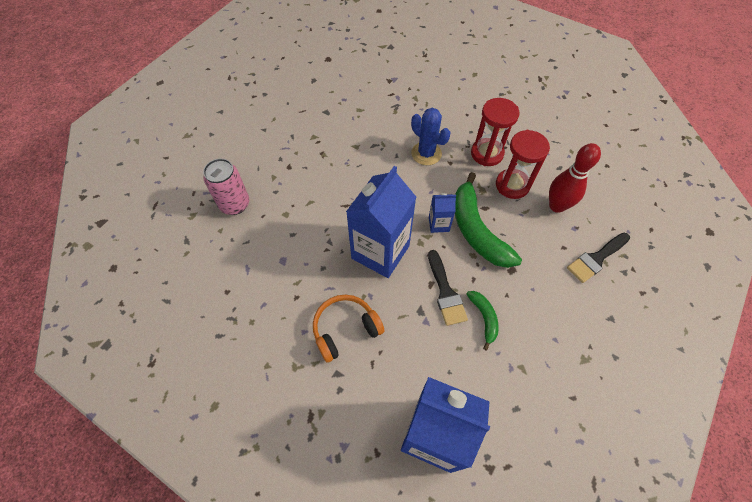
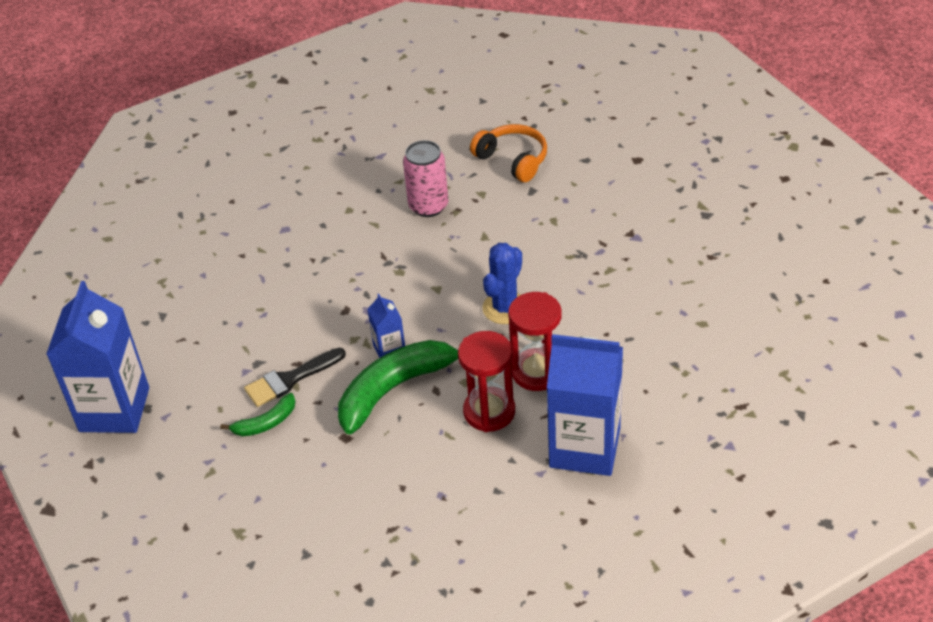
camera: 75 degrees right, 15 degrees down
pink can [203,158,249,215] -> pink can moved to [403,140,449,217]
orange headphones [313,295,384,363] -> orange headphones moved to [470,124,547,182]
blue carton [346,166,416,278] -> blue carton moved to [547,334,623,476]
red bowling pin [549,143,601,213] -> none
black brush [567,233,630,283] -> none

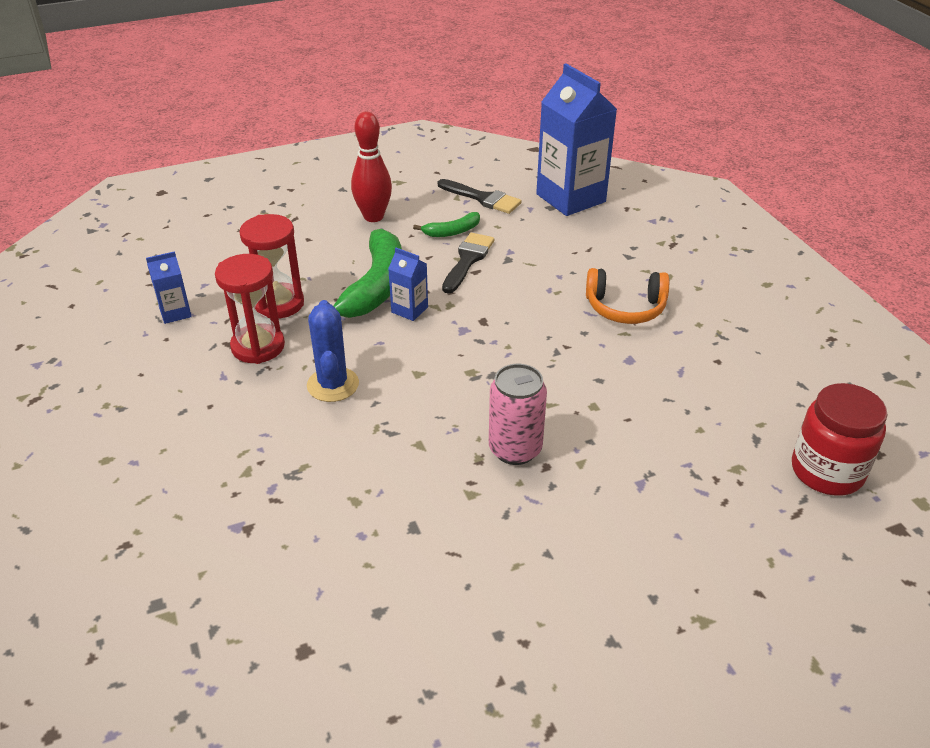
camera: 140 degrees right, 5 degrees down
green banana [220,393,296,436] -> green banana turned 135 degrees counterclockwise [413,212,480,237]
orange headphones [470,124,547,182] -> orange headphones moved to [586,268,669,324]
blue carton [547,334,623,476] -> blue carton [146,251,192,324], size x0.46
none -> red bowling pin [351,112,392,222]
none -> black brush [438,179,522,214]
none -> red jar [792,383,888,496]

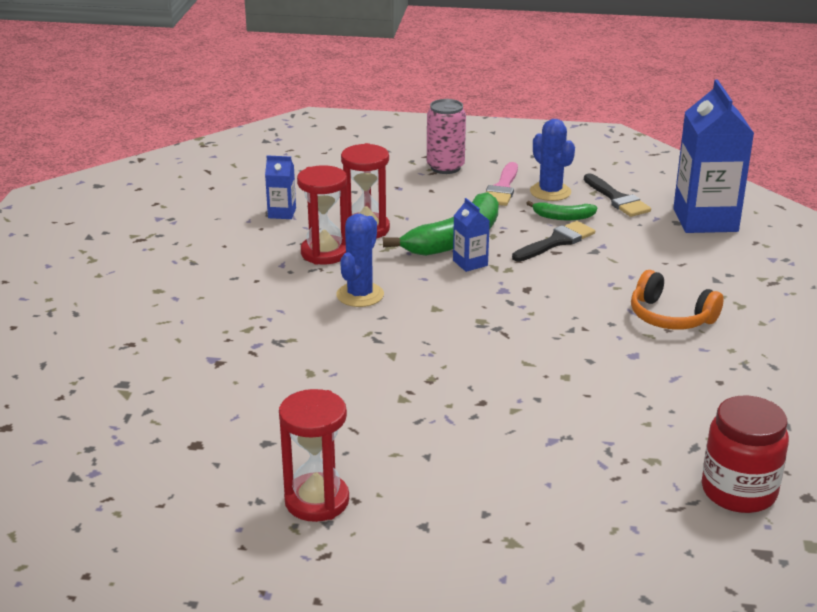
camera: 30 degrees right, 10 degrees down
red bowling pin [351,112,392,222] -> pink brush [486,162,518,206]
pink can [489,364,547,465] -> pink can moved to [427,99,466,174]
none -> red hourglass [279,389,349,522]
none -> blue cactus [530,119,575,201]

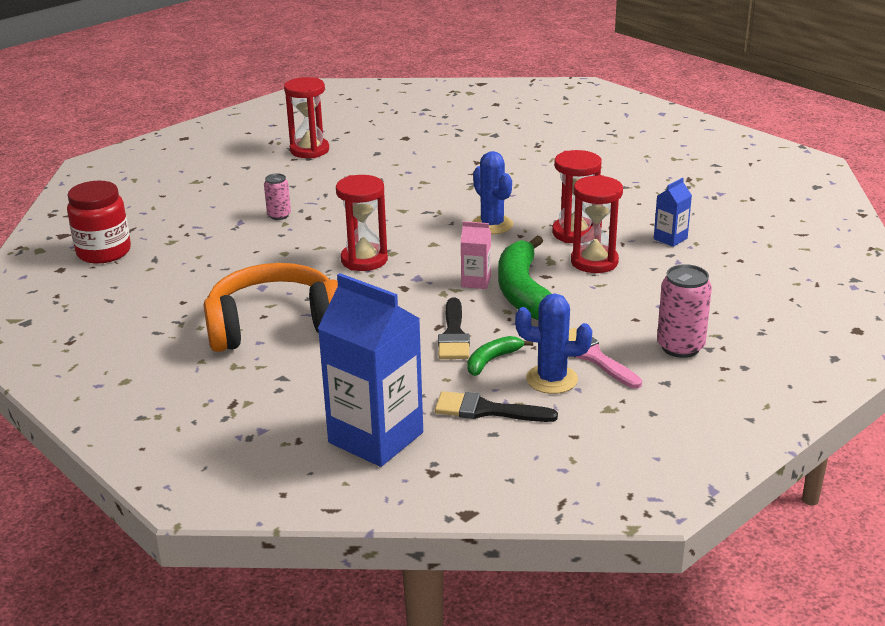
camera: 130 degrees right, 0 degrees up
blue carton [453,198,490,272] -> pink carton [461,221,491,289]
orange headphones [631,270,724,330] -> orange headphones [204,263,338,352], size x1.64
none -> pink can [264,173,291,220]
none -> red hourglass [336,175,388,271]

